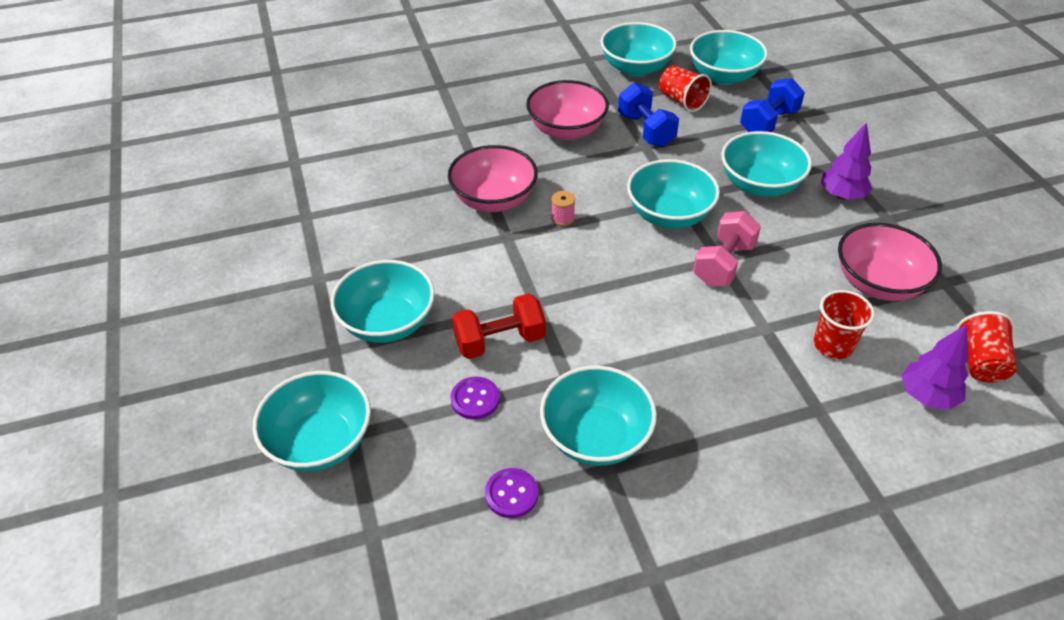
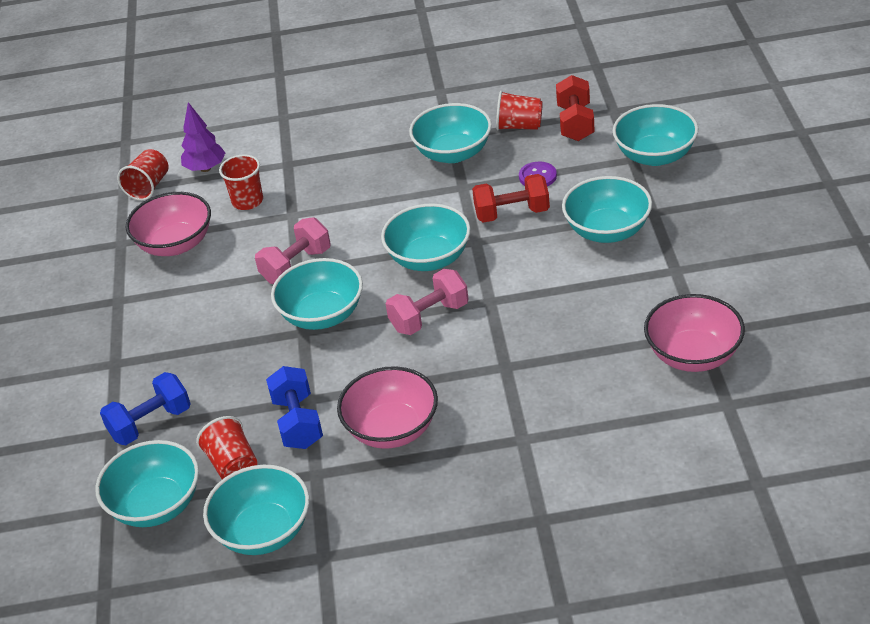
camera: 165 degrees left, 5 degrees down
pink bowl [448,145,538,212] -> pink bowl moved to [644,294,745,372]
purple button [485,468,538,518] -> red cup [496,91,543,131]
pink spool [551,191,575,226] -> pink dumbbell [386,269,469,335]
turquoise bowl [721,131,812,197] -> turquoise bowl moved to [381,203,471,271]
purple tree [821,122,873,200] -> none
none -> red dumbbell [556,75,595,141]

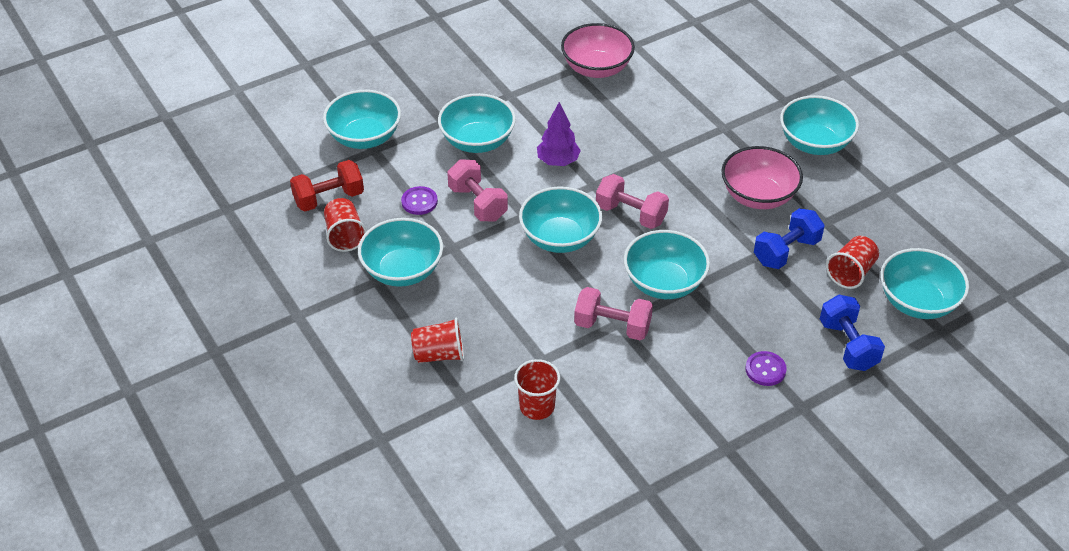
camera: 120 degrees left, 5 degrees up
blue dumbbell [100,372,191,445] -> blue dumbbell turned 45 degrees clockwise [820,295,885,371]
red cup [117,149,169,201] -> red cup moved to [411,318,464,363]
pink bowl [126,192,211,256] -> none
purple tree [181,102,225,172] -> purple tree moved to [537,102,581,166]
turquoise bowl [203,465,309,555] -> turquoise bowl moved to [780,95,859,155]
red dumbbell [472,174,550,223] -> pink dumbbell [447,159,508,221]
none -> purple button [745,351,787,386]

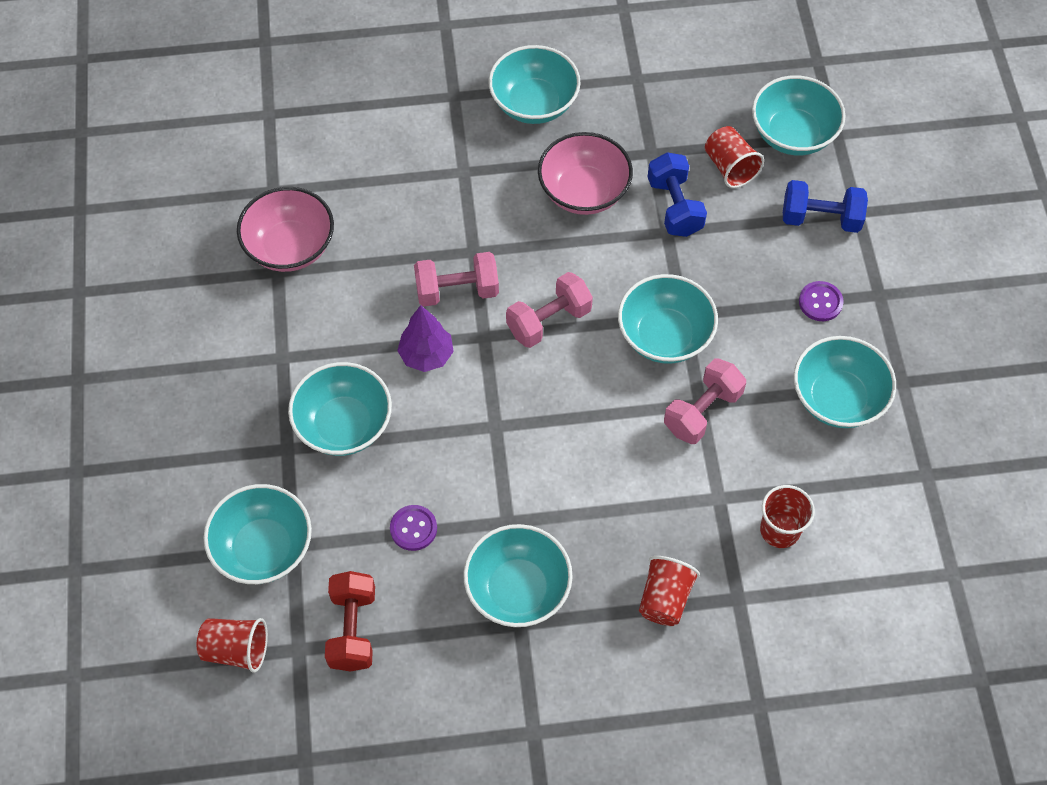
camera: 65 degrees left, 15 degrees up
red cup [324,198,367,252] -> red cup moved to [197,618,268,673]
pink dumbbell [447,159,508,221] -> pink dumbbell moved to [414,252,499,307]
turquoise bowl [519,186,602,253] -> turquoise bowl moved to [794,336,896,428]

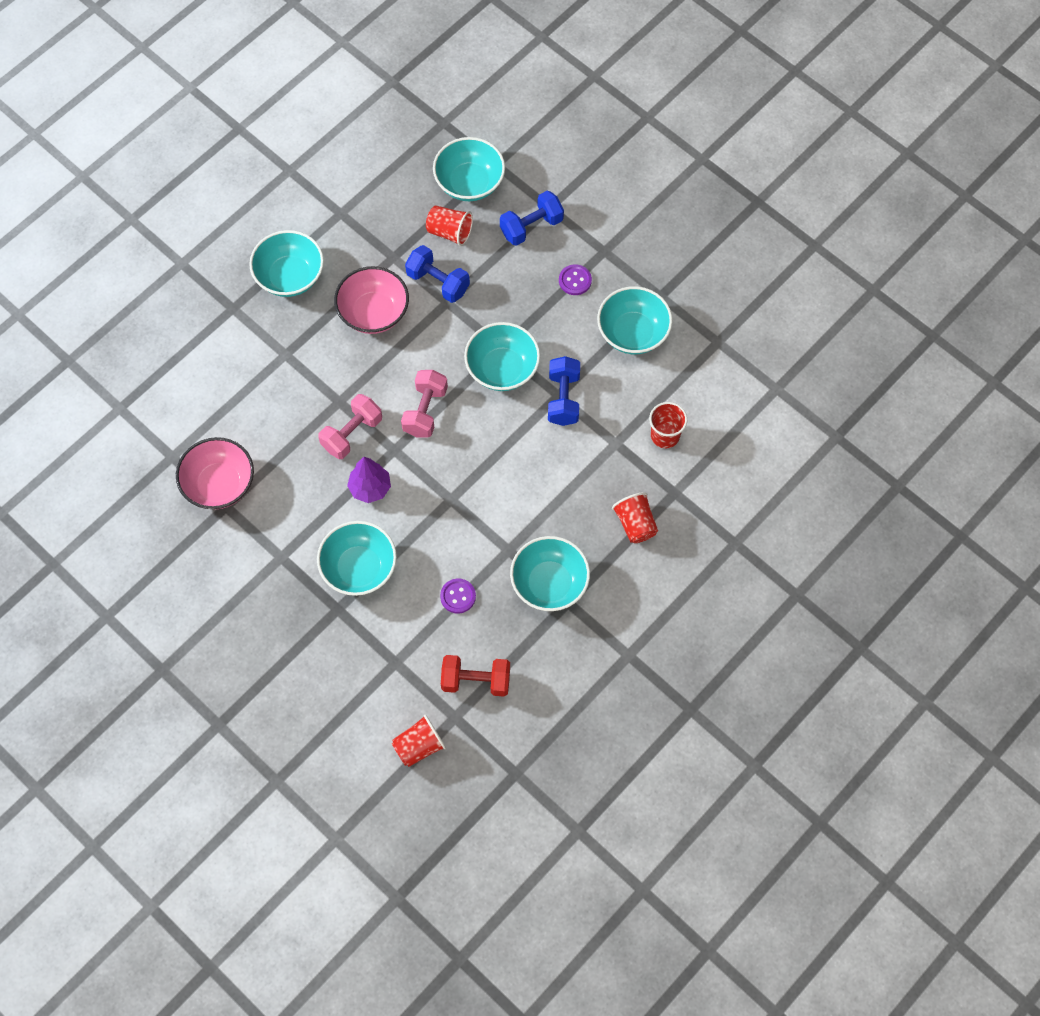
camera: 40 degrees left, 5 degrees up
turquoise bowl [203,484,312,584] -> none
red dumbbell [325,571,375,672] -> red dumbbell turned 45 degrees counterclockwise [441,655,510,697]
pink dumbbell [664,359,746,444] -> blue dumbbell [548,356,580,426]

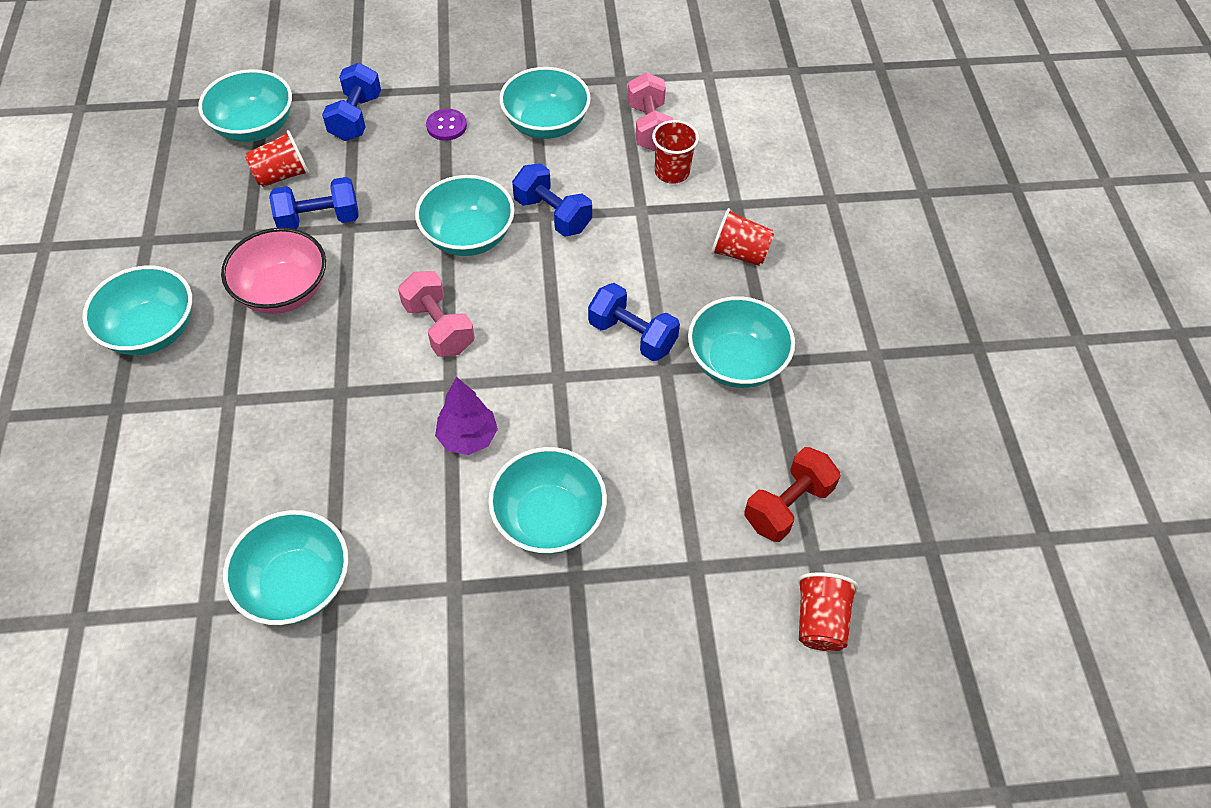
camera: 50 degrees left, 10 degrees down
pink bowl [176,437,254,510] -> turquoise bowl [223,510,349,625]
pink dumbbell [318,394,382,459] -> pink dumbbell moved to [628,72,673,151]
purple button [440,579,476,613] -> none
none -> blue dumbbell [588,283,680,361]

